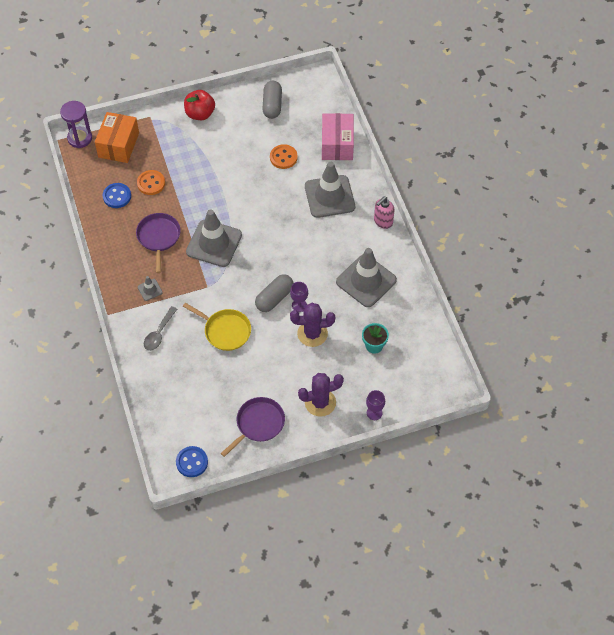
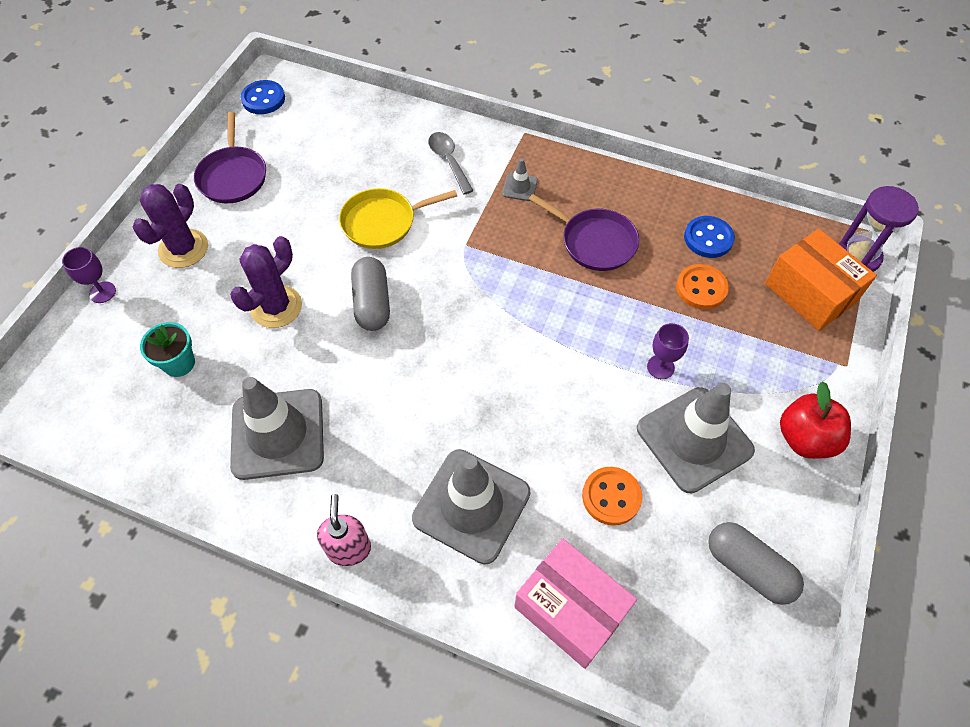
camera: 130 degrees right, 0 degrees up
grey traffic cone [186,209,242,267] -> grey traffic cone moved to [637,383,755,493]
purple goblet [290,282,308,312] -> purple goblet moved to [647,323,689,379]

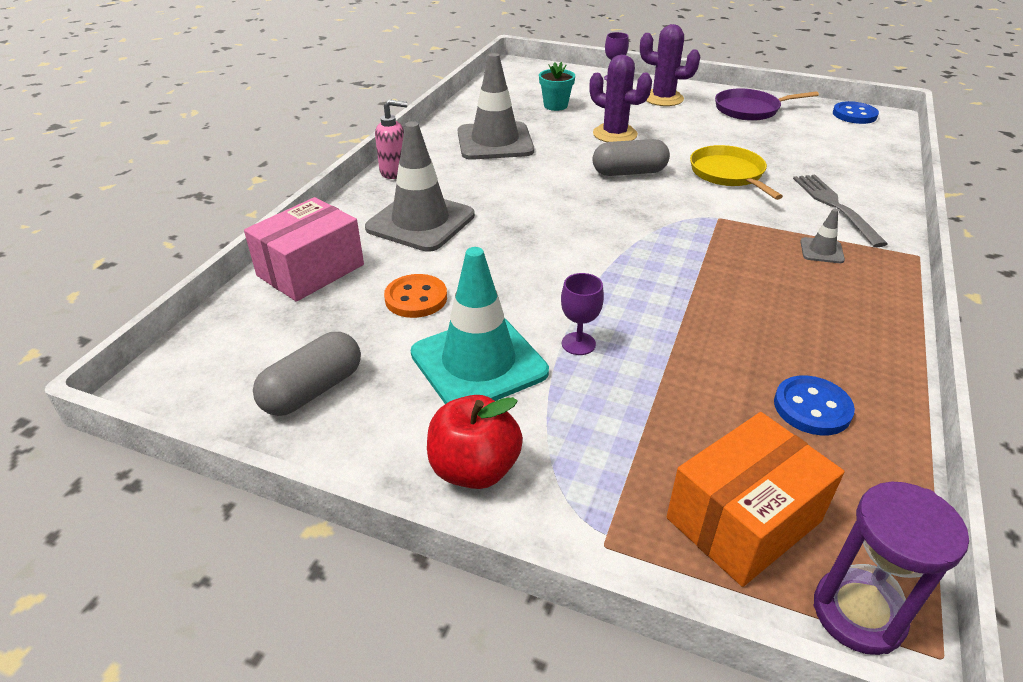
camera: 90 degrees right, 20 degrees down
grey spoon [428,132,474,195] -> grey fork [793,175,888,247]
purple pan [529,194,639,271] -> none
grey traffic cone [637,383,755,493] -> turquoise traffic cone [411,247,549,404]
orange button [676,264,729,309] -> none

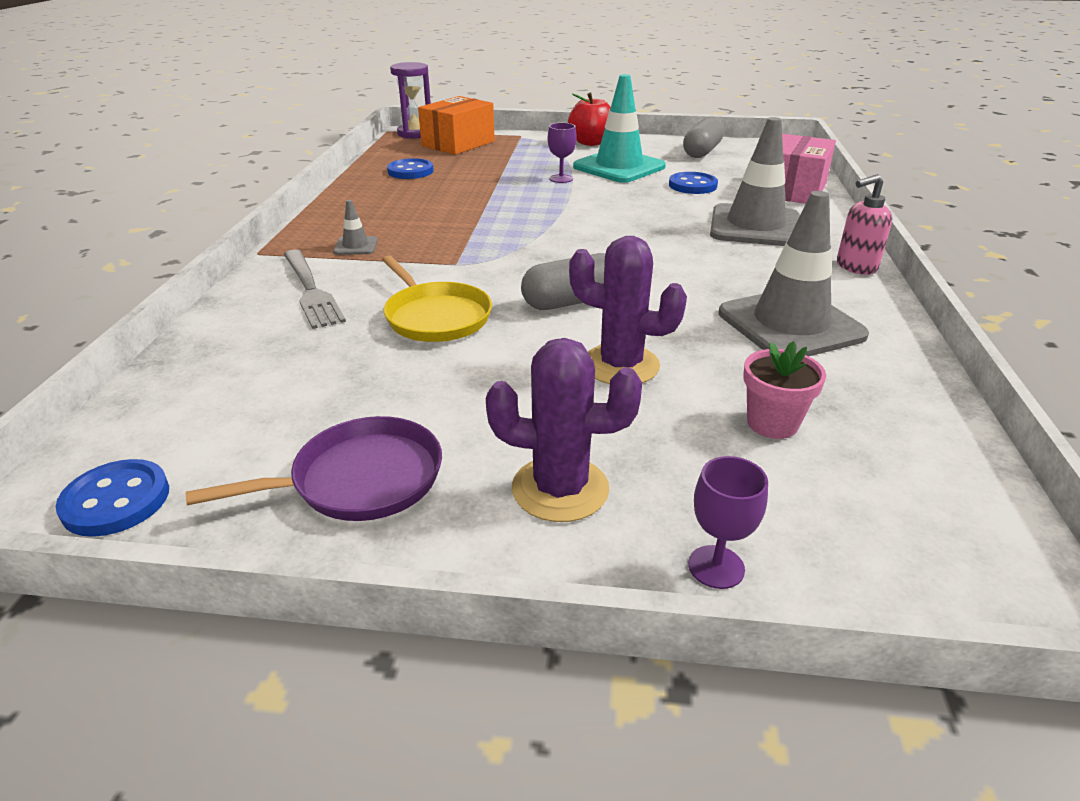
camera: 165 degrees right, 5 degrees down
orange button [384,274,447,318] -> blue button [669,172,718,194]
turquoise flower pot [539,62,575,111] -> pink flower pot [743,341,826,439]

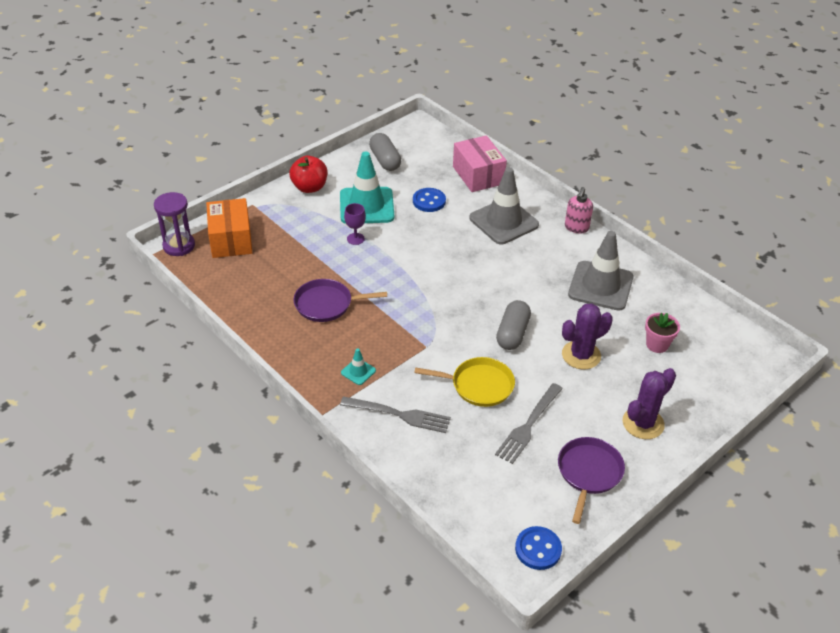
camera: 50 degrees left, 10 degrees up
grey traffic cone [333,200,378,255] -> turquoise traffic cone [341,348,376,385]
blue button [387,158,434,179] -> none
purple goblet [688,456,768,589] -> none
none -> purple pan [293,279,387,322]
none -> grey fork [495,383,563,464]

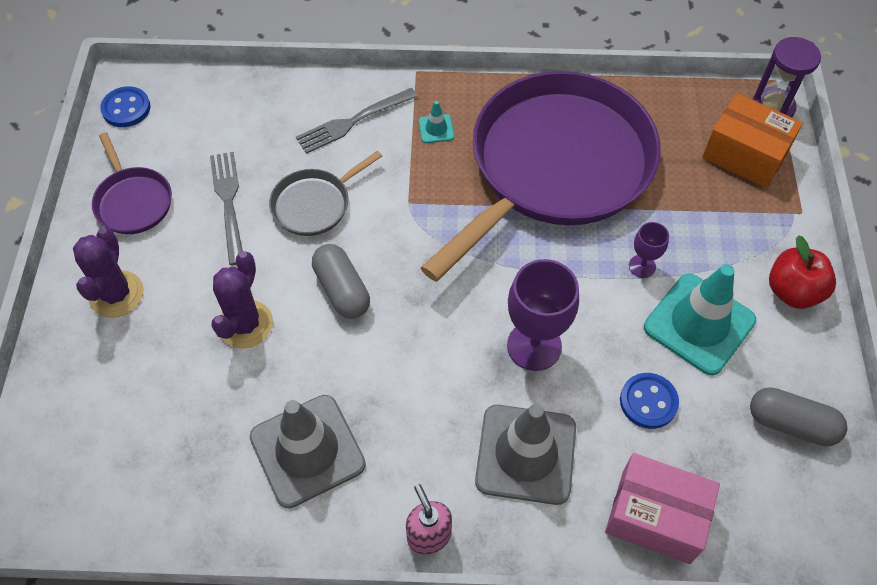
camera: 135 degrees right, 15 degrees up
purple pan [293,279,387,322] -> purple pan [421,71,661,282], size x2.41
yellow pan [414,357,515,407] -> grey pan [269,151,382,236]
pink flower pot [645,313,680,353] -> none
none -> purple goblet [507,259,579,371]

